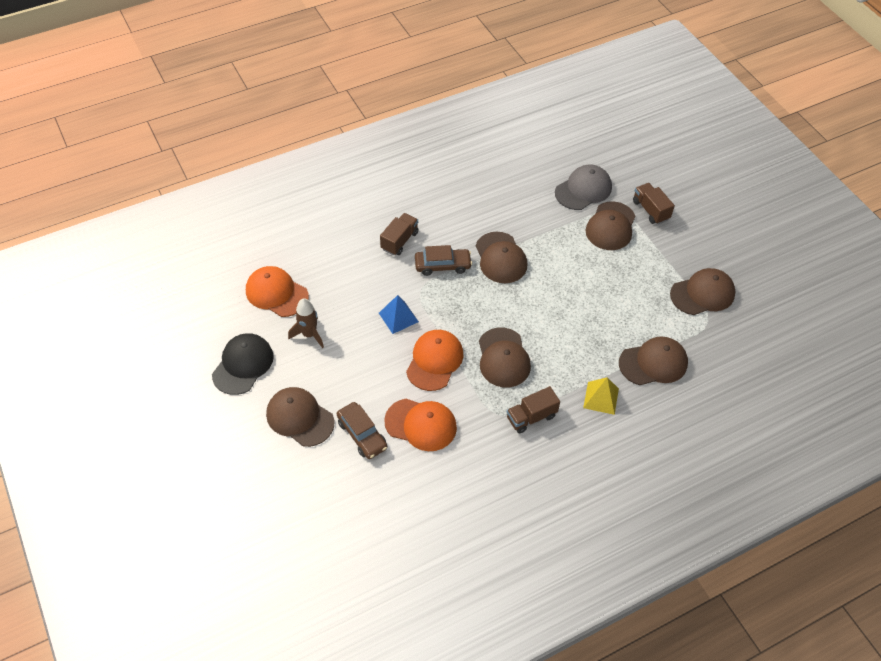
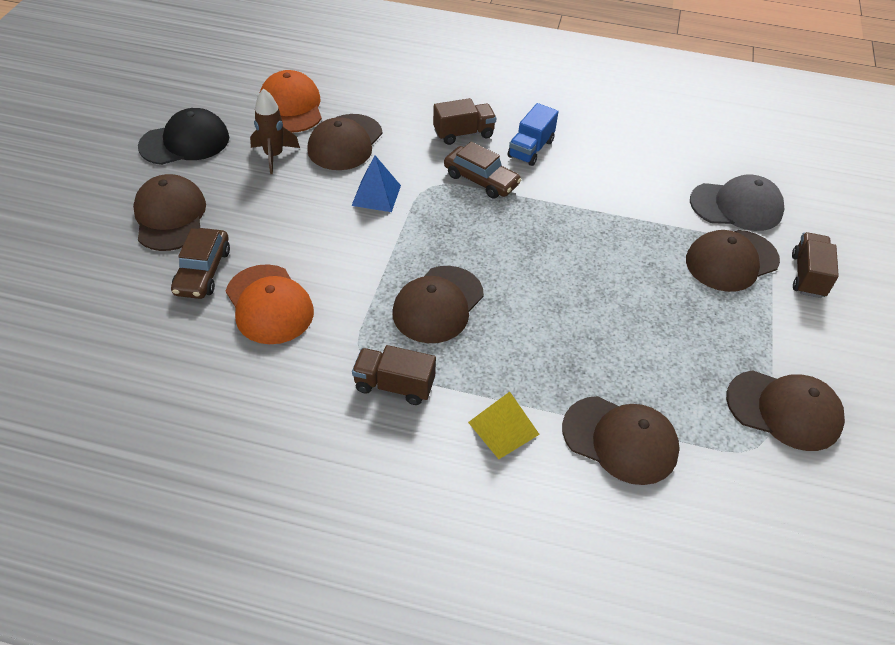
camera: 40 degrees right, 5 degrees down
orange cap [406,330,463,391] -> none
brown cap [476,232,527,283] -> brown cap moved to [307,114,383,170]
none -> blue truck [508,103,559,166]

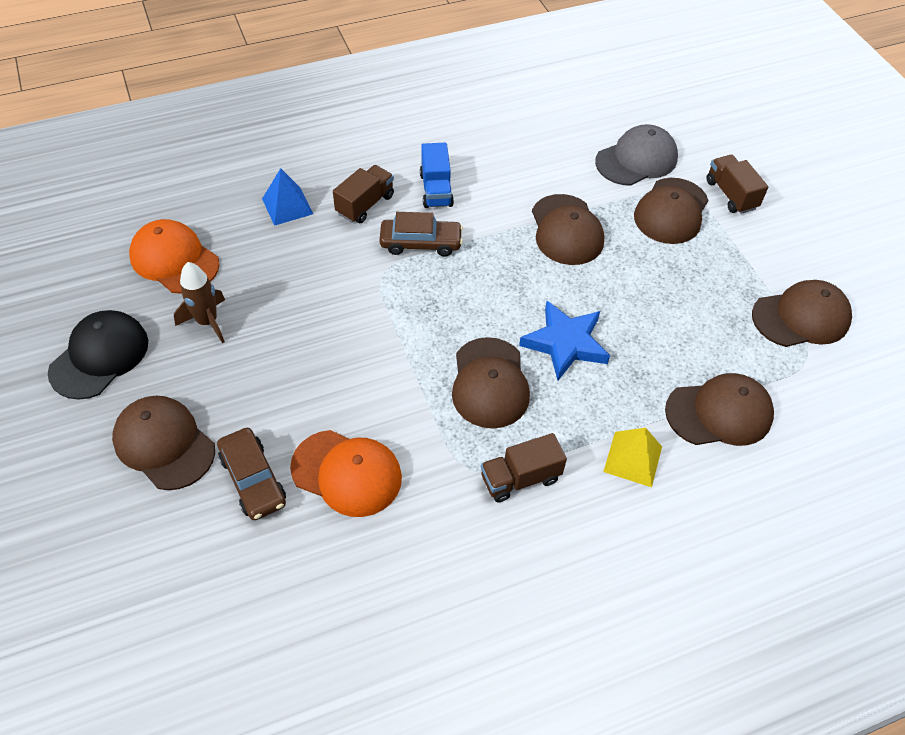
camera: 35 degrees left, 5 degrees up
brown cap [307,114,383,170] -> brown cap moved to [532,194,604,265]
blue pyramid [352,155,401,212] -> blue pyramid moved to [262,168,313,226]
none -> blue star [519,301,610,380]

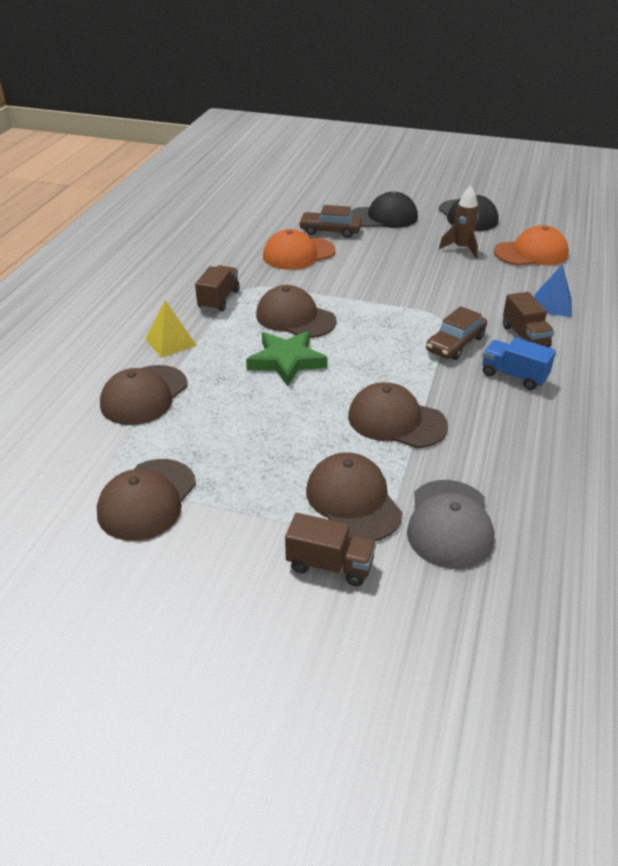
camera: 130 degrees right, 15 degrees down
brown cap [112,396,215,490] -> black cap [352,192,418,228]
blue star [519,301,610,380] -> green star [246,331,327,386]

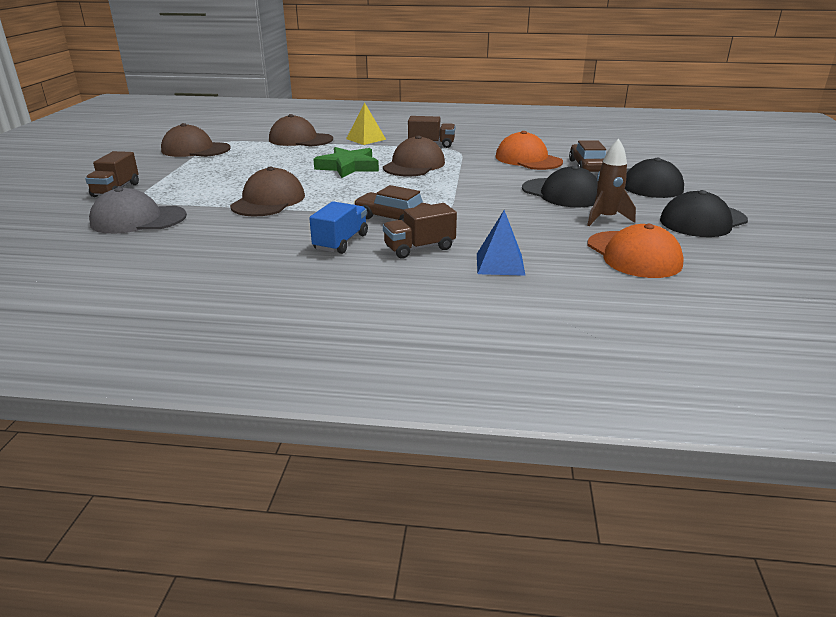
camera: 80 degrees right, 10 degrees down
brown cap [306,452,402,541] -> none
none -> black cap [522,165,598,208]

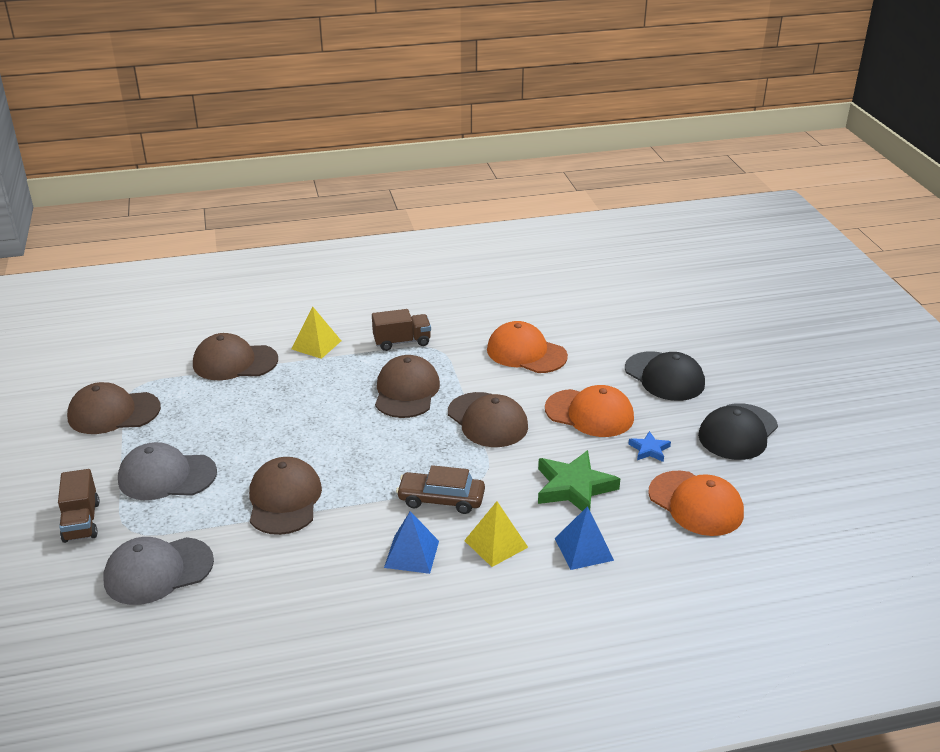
camera: 20 degrees left, 5 degrees up
blue truck [309,202,368,254] -> blue pyramid [384,511,439,574]
green star [313,147,379,178] -> green star moved to [538,450,620,511]
brown truck [383,203,457,258] -> yellow pyramid [464,501,528,567]
black cap [522,165,598,208] -> orange cap [545,385,634,437]
brown car [569,141,606,172] -> none
brown rocket [587,139,636,226] -> blue star [629,431,671,462]
none -> grey cap [118,442,217,500]
none -> brown cap [448,392,528,447]

